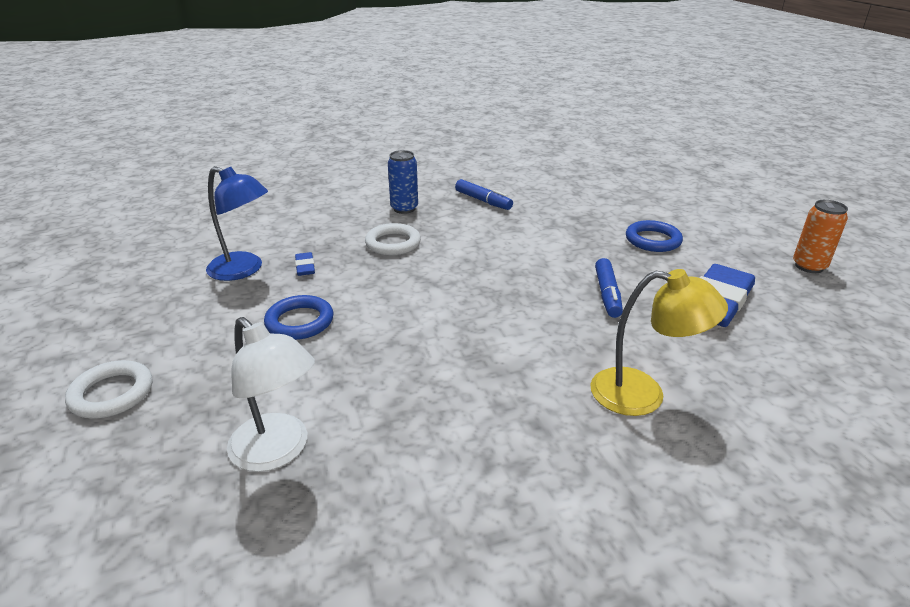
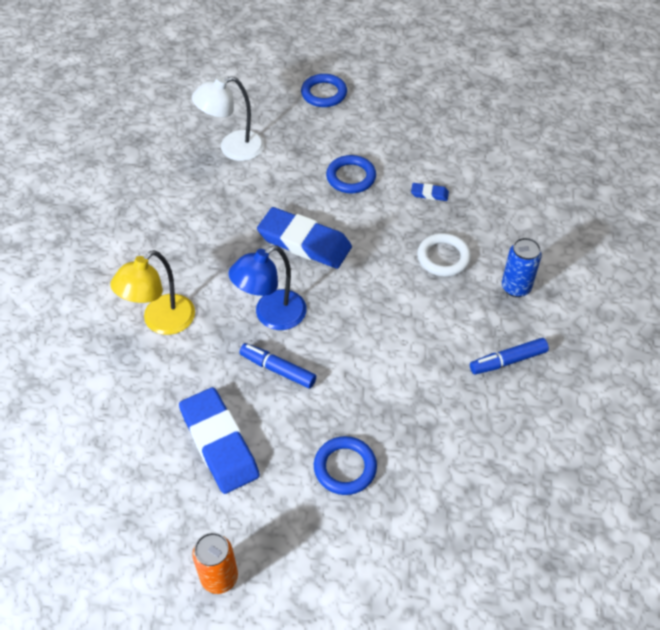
camera: 115 degrees right, 20 degrees up
white ring [65,360,152,418] -> blue ring [301,74,347,107]
blue lamp [206,166,268,281] -> blue lamp moved to [228,246,306,330]
none -> blue eraser [257,207,352,269]

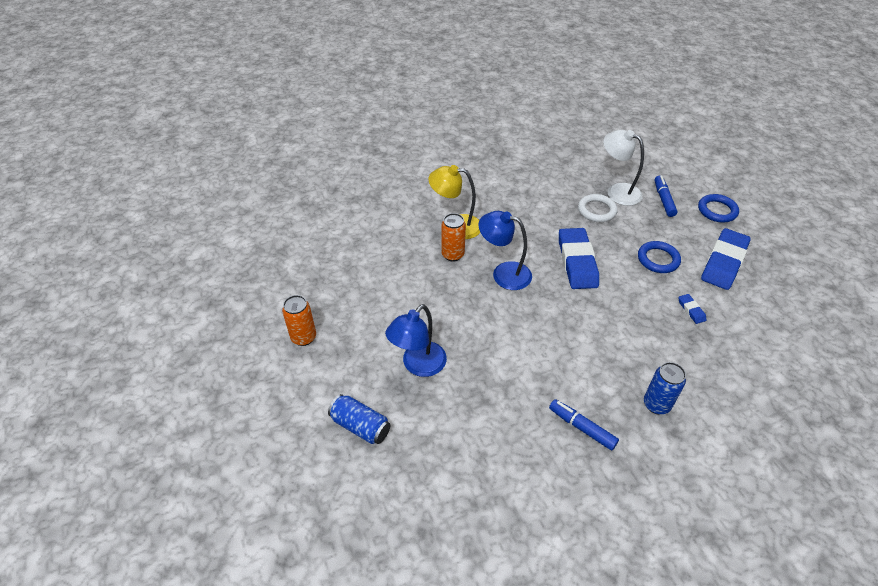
camera: 60 degrees right, 5 degrees down
blue eraser [179,387,260,494] -> blue eraser moved to [701,228,751,290]
blue marker [239,343,316,388] -> blue marker moved to [655,176,678,217]
blue ring [314,436,377,495] -> blue lamp [385,304,447,377]
white ring [417,233,471,277] -> white ring moved to [578,194,618,222]
none -> blue can [328,394,390,444]
none -> orange can [441,213,466,262]

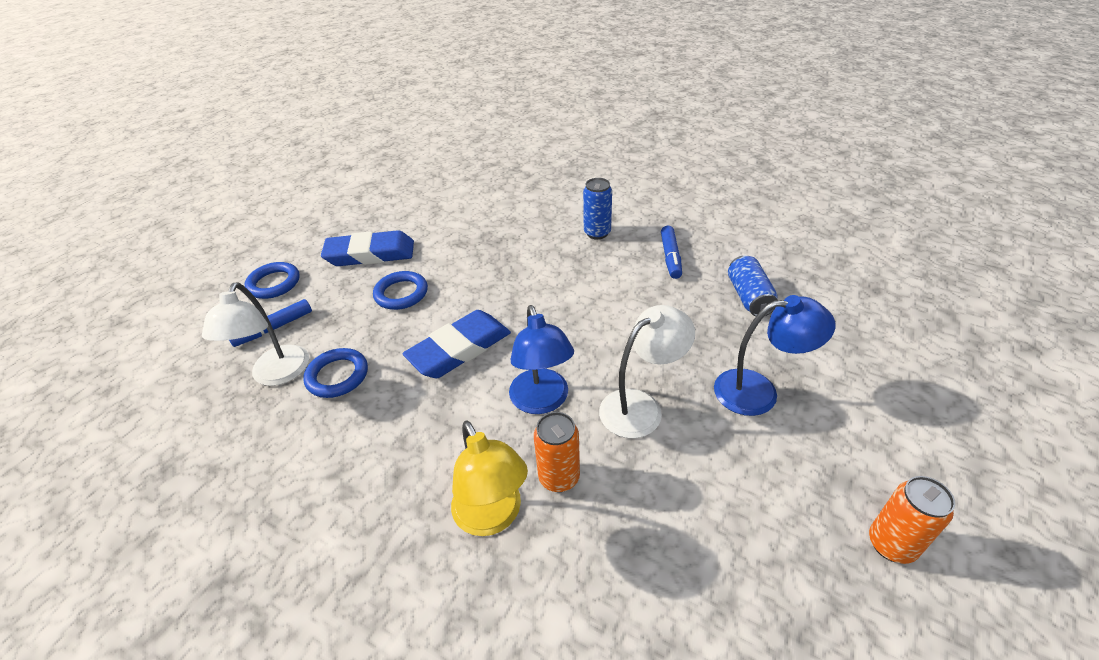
camera: 125 degrees left, 5 degrees down
blue can [328,394,390,444] -> blue can moved to [728,255,778,316]
white ring [578,194,618,222] -> blue ring [303,348,368,398]
blue eraser [679,294,707,324] -> none
none -> white lamp [599,305,695,438]

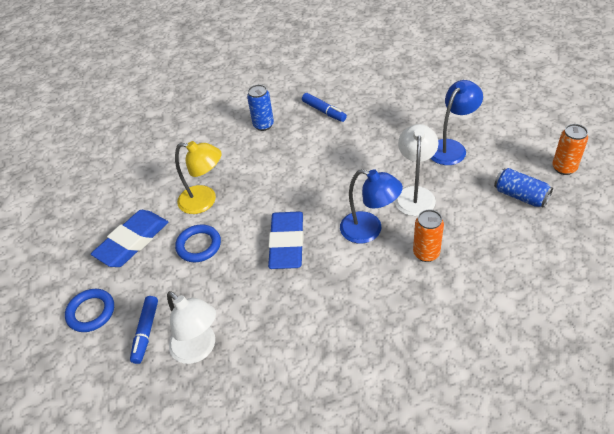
camera: 45 degrees left, 5 degrees up
blue ring [303,348,368,398] -> none
yellow lamp [451,421,528,536] -> yellow lamp moved to [175,141,222,214]
blue can [728,255,778,316] -> blue can moved to [494,168,553,208]

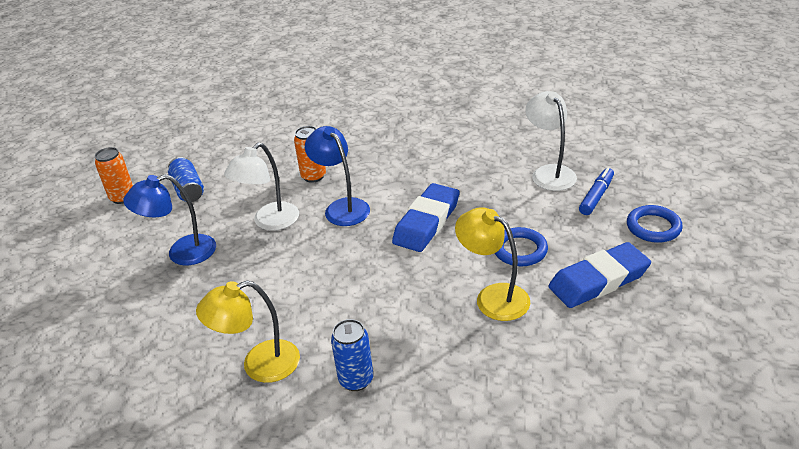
camera: 155 degrees left, 10 degrees down
blue marker [302,93,347,122] -> yellow lamp [196,281,300,383]

